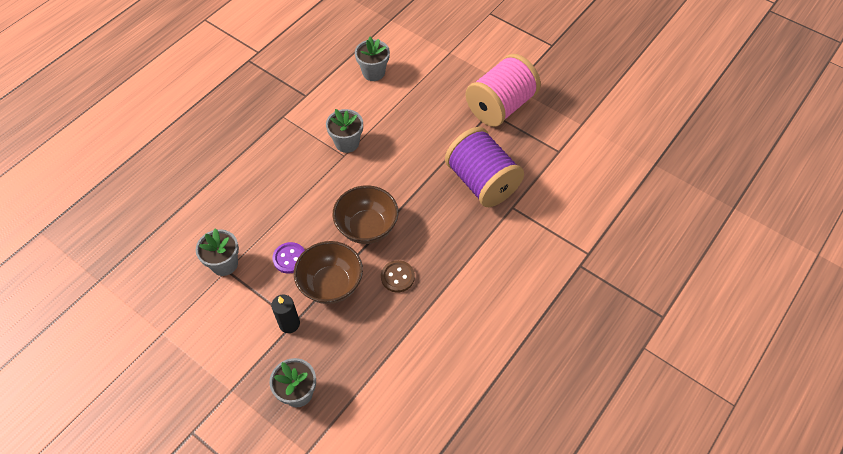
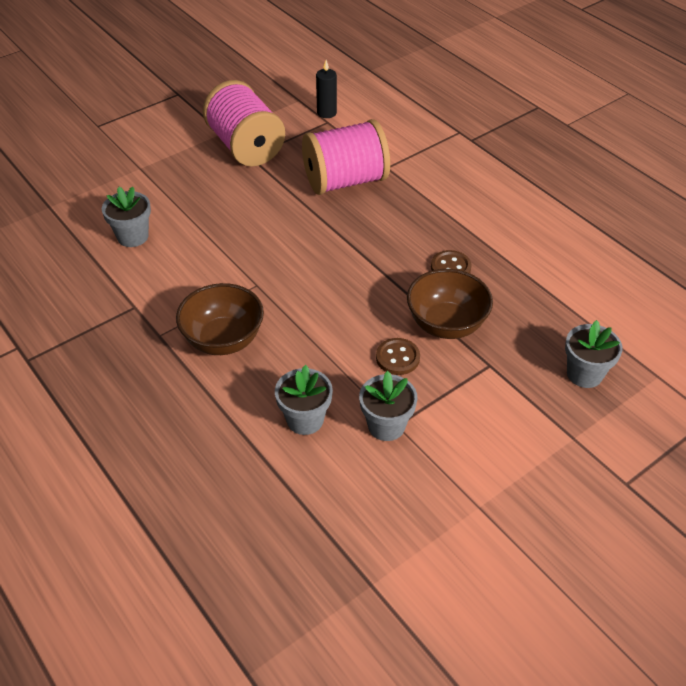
camera: 75 degrees left, 10 degrees down
black candle [271,294,300,333] -> black candle moved to [316,60,337,118]
purple button [272,242,305,274] -> brown button [376,338,420,375]
grey flower pot [326,109,363,153] -> grey flower pot moved to [275,365,333,435]
brown bowl [333,185,398,244] -> brown bowl moved to [176,283,264,355]
purple spool [445,127,524,207] -> pink spool [302,119,390,195]

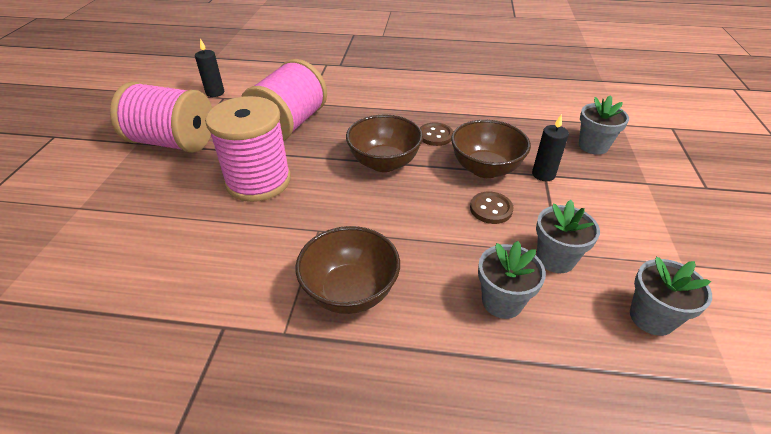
camera: 45 degrees left, 5 degrees down
grey flower pot [102,187,151,247] -> grey flower pot moved to [630,257,712,336]
none -> pink spool [205,96,291,202]
none -> brown bowl [346,115,423,172]
none -> black candle [532,114,569,181]

